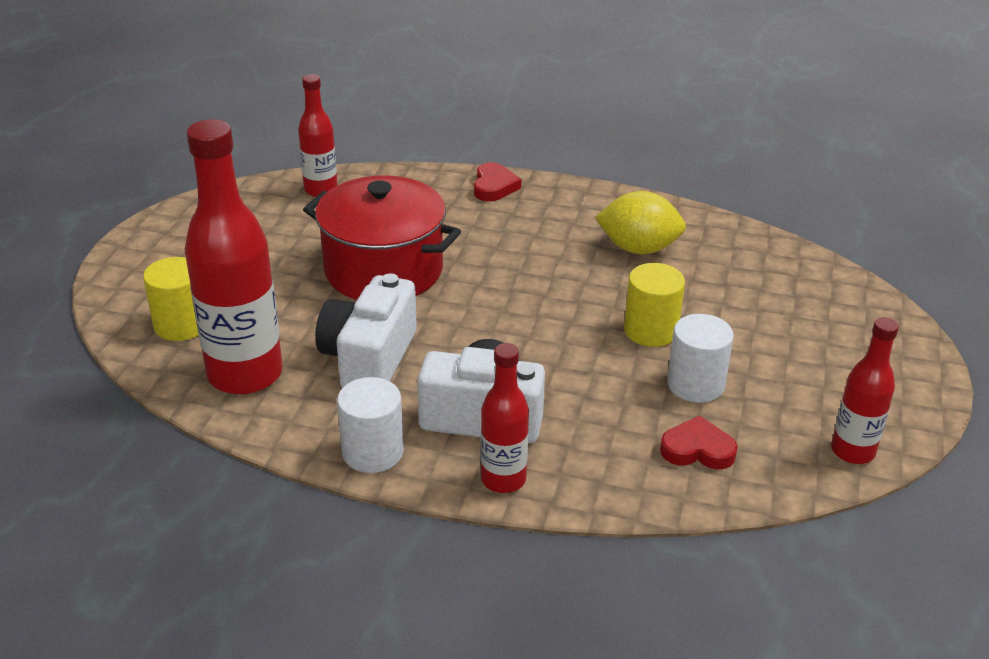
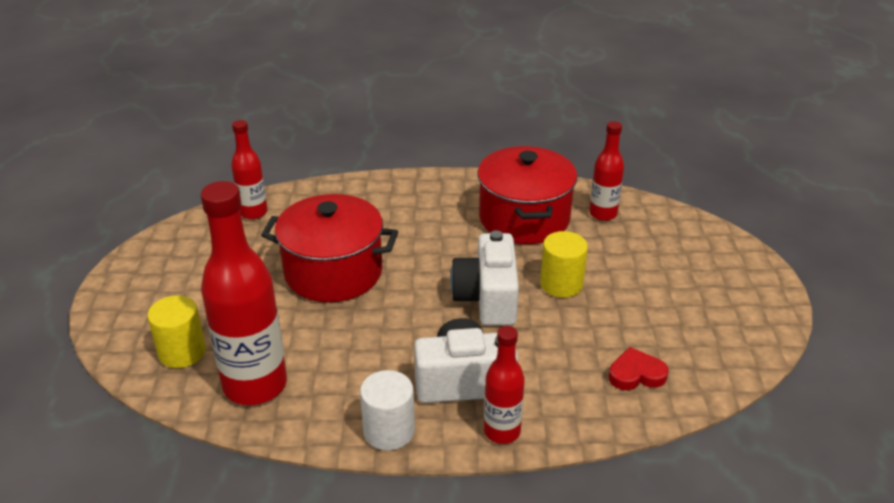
camera: 15 degrees left, 0 degrees up
white camera [315,273,417,388] -> white camera moved to [450,230,519,326]
red heart [474,162,521,201] -> none
yellow lemon [595,191,686,254] -> red pot [477,146,577,244]
white cylinder [667,314,734,403] -> none
red bottle [831,317,899,464] -> red bottle moved to [589,121,624,221]

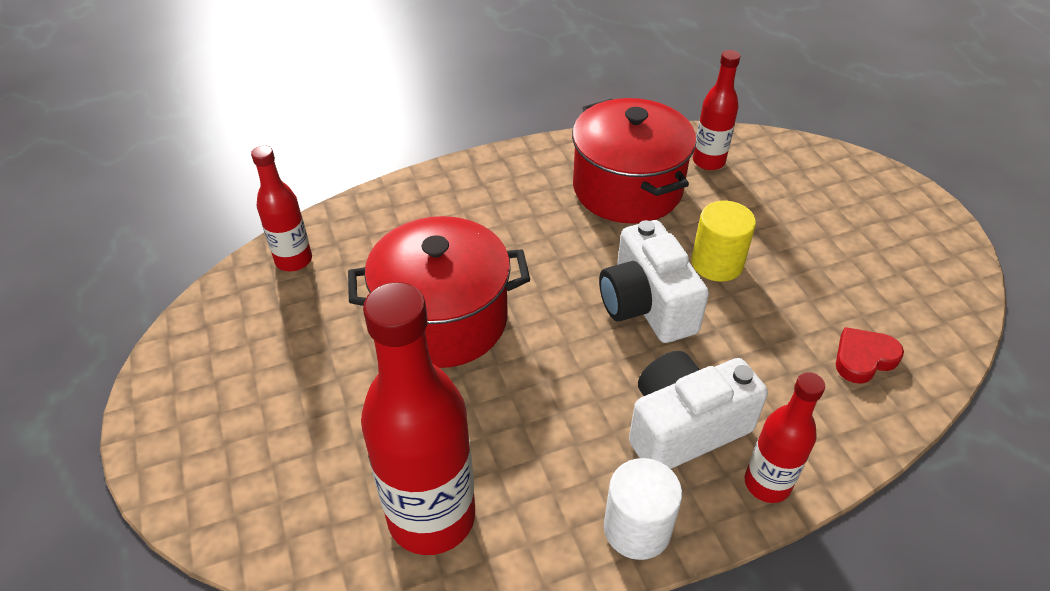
camera: 20 degrees left, 10 degrees up
yellow cylinder [147,295,206,368] -> none

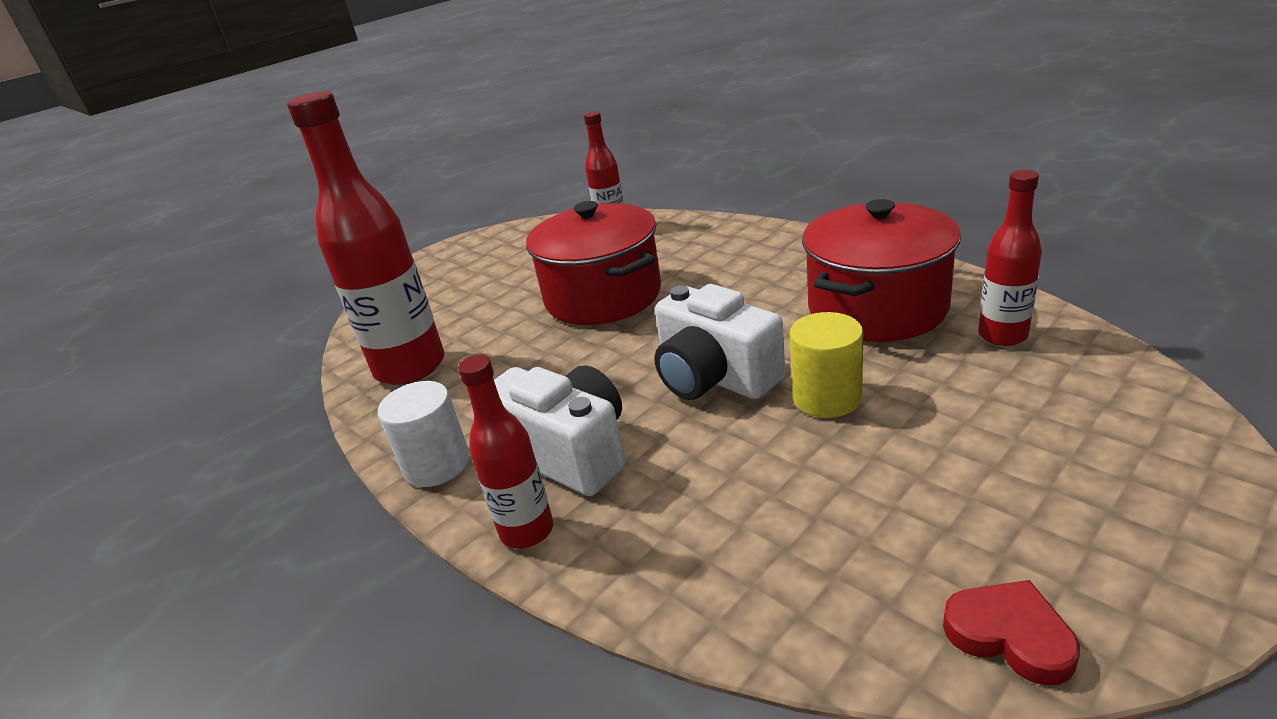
camera: 70 degrees right, 15 degrees down
white camera [599,220,709,343] -> white camera turned 90 degrees counterclockwise [654,284,785,400]
red heart [836,327,904,384] -> red heart moved to [943,580,1080,686]

